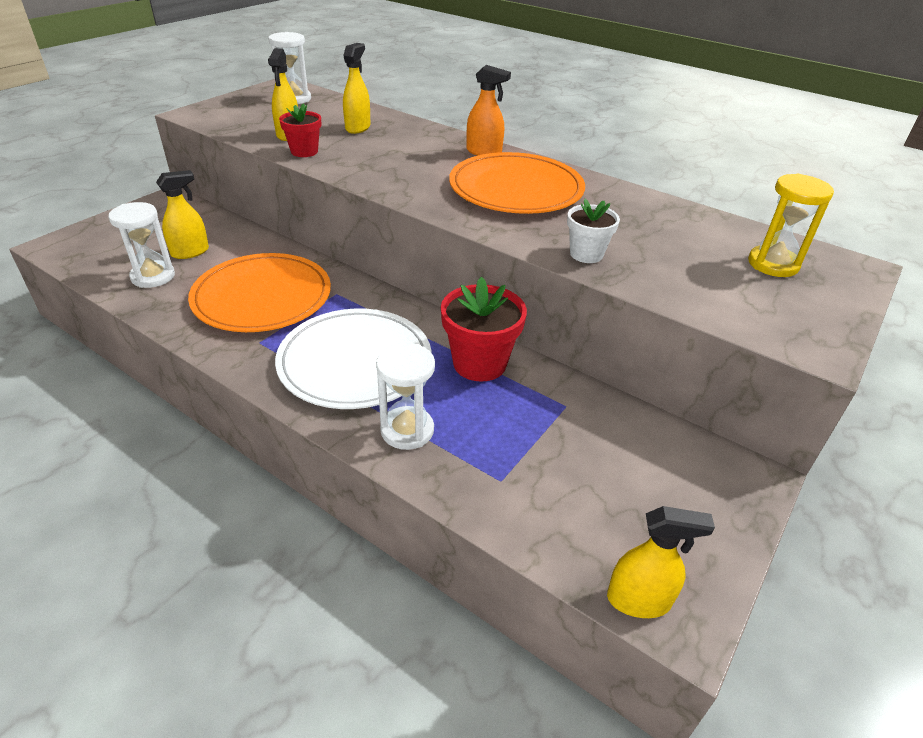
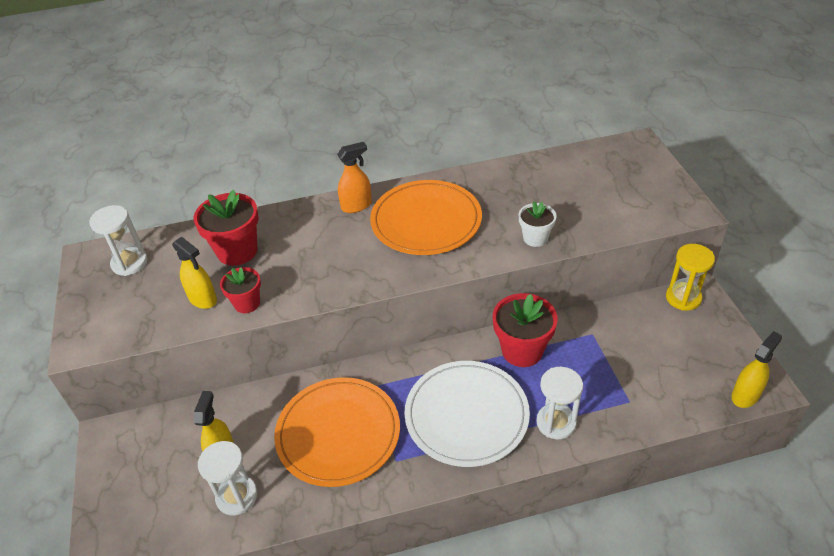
camera: 45 degrees left, 5 degrees up
yellow spray bottle [343,43,371,134] -> red flower pot [193,190,259,266]
yellow hourglass [748,174,834,277] -> yellow hourglass moved to [666,244,715,311]

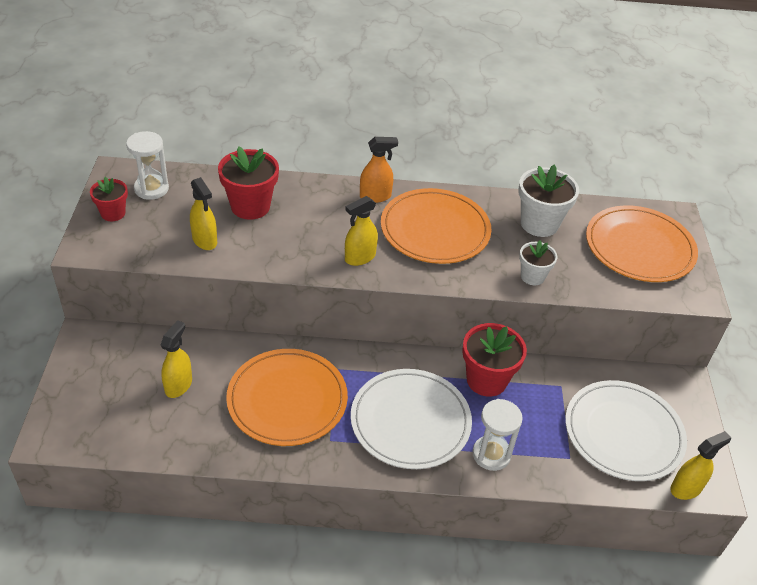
camera: 10 degrees right, 0 degrees up
white hourglass [198,441,257,515] -> none
red flower pot [220,267,261,313] -> red flower pot moved to [90,177,128,221]
yellow hourglass [666,244,715,311] -> none
none -> yellow spray bottle [345,196,378,266]
none -> white flower pot [518,165,579,237]
none -> white plate [565,380,687,481]
none -> orange plate [586,205,698,282]

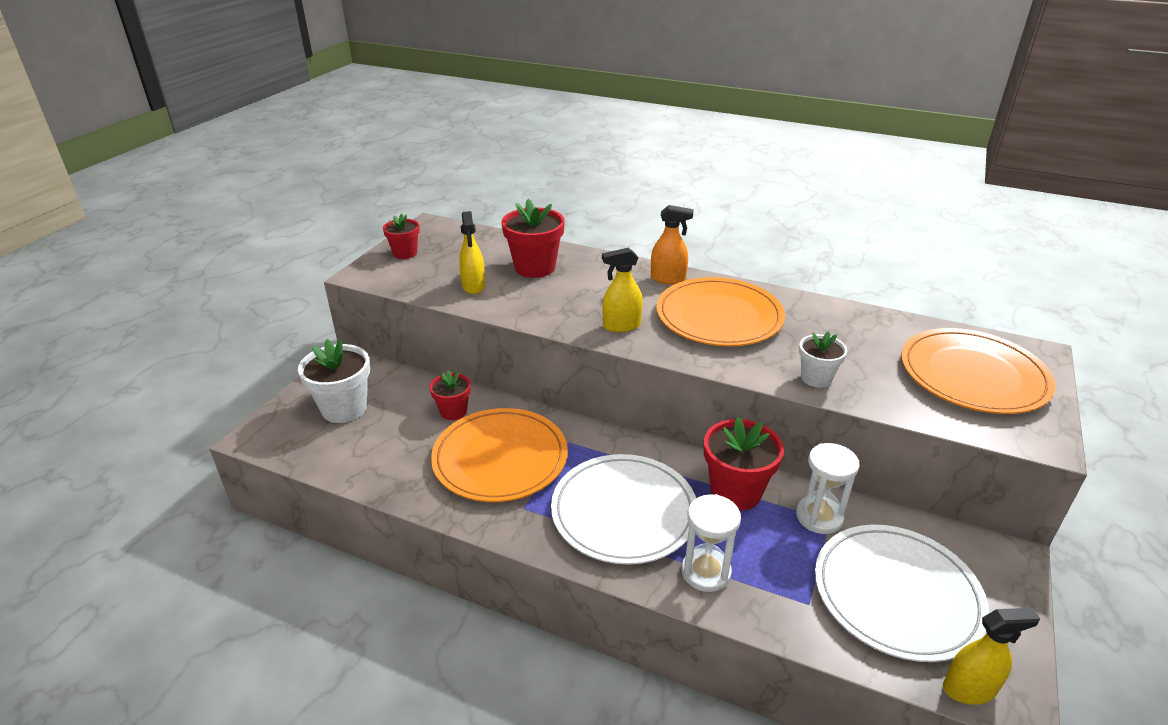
camera: 25 degrees right, 10 degrees down
white hourglass [126,131,169,200] -> white hourglass moved to [796,443,859,534]
yellow spray bottle [160,320,192,398] -> none
white flower pot [518,165,579,237] -> white flower pot moved to [298,339,370,423]
none -> red flower pot [430,370,471,420]

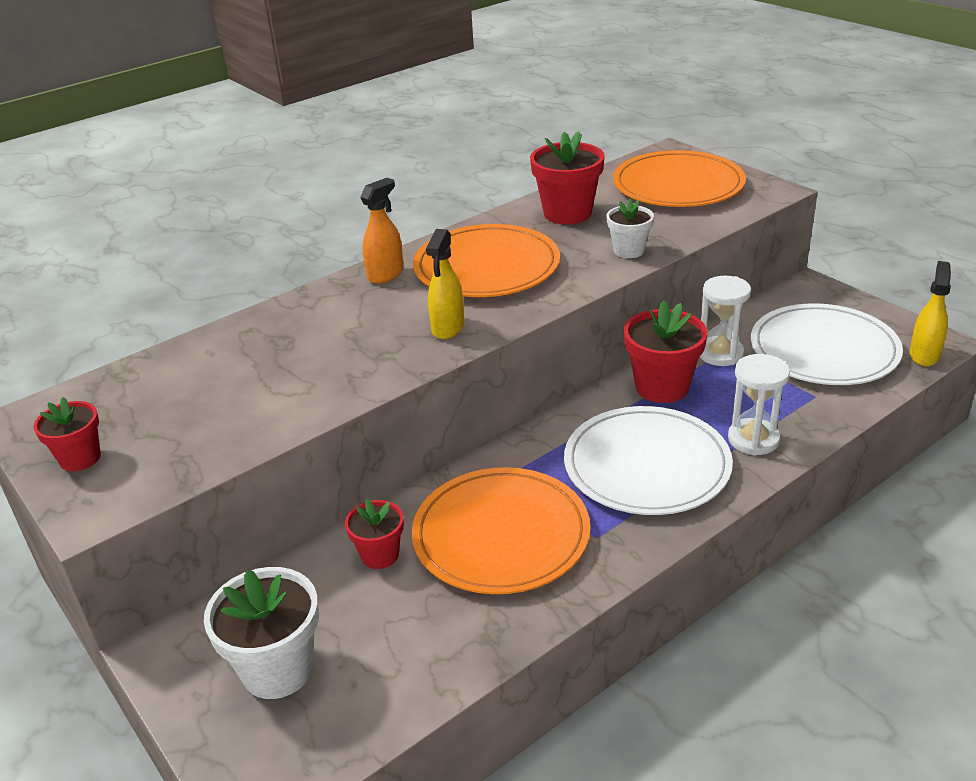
camera: 60 degrees left, 0 degrees up
yellow spray bottle [459,211,485,294] -> none
red flower pot [501,199,565,278] -> red flower pot moved to [530,131,605,224]

